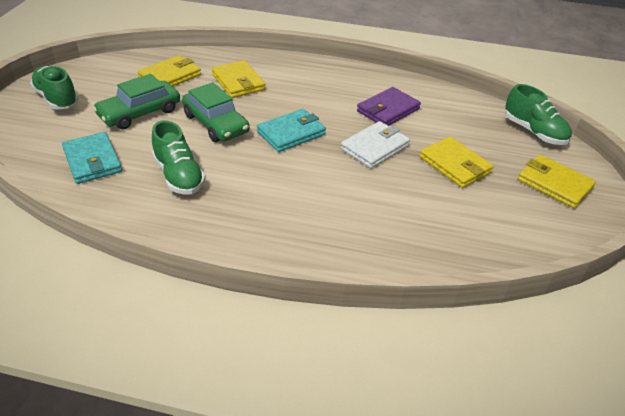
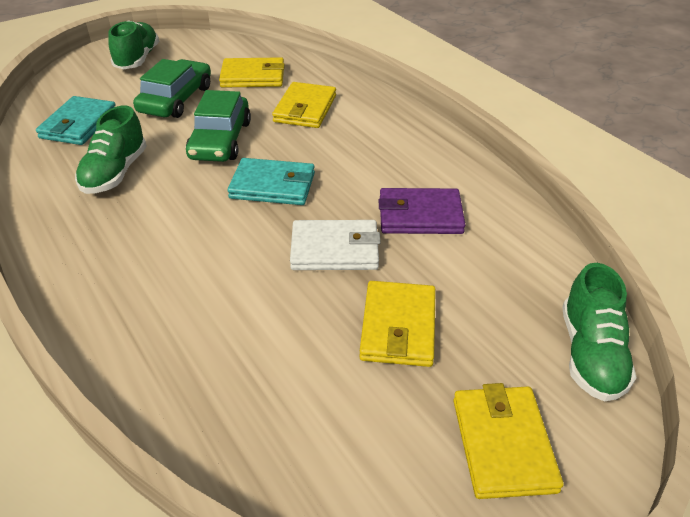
camera: 45 degrees right, 0 degrees up
green car [93,74,180,130] -> green car turned 105 degrees clockwise [133,59,211,118]

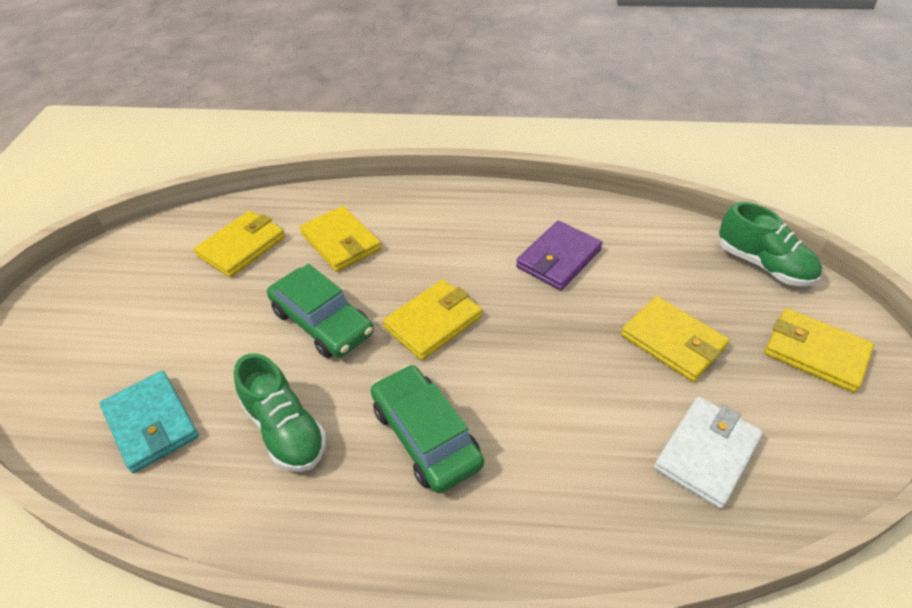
camera: 50 degrees left, 5 degrees up
green shoe [108,20,159,70] -> none
green car [133,59,211,118] -> green car moved to [371,365,484,494]
turquoise wallet [228,158,315,205] -> yellow wallet [383,280,482,360]
white wallet [290,220,381,270] -> white wallet moved to [654,397,763,509]

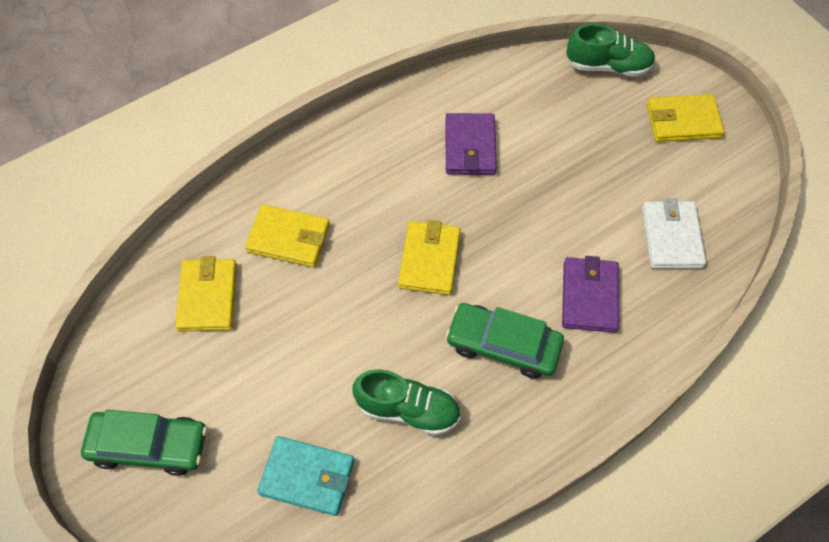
camera: 40 degrees left, 15 degrees up
green car [267,264,374,358] -> green car moved to [81,410,207,476]
yellow wallet [621,296,729,382] -> none
none -> purple wallet [562,256,619,333]

